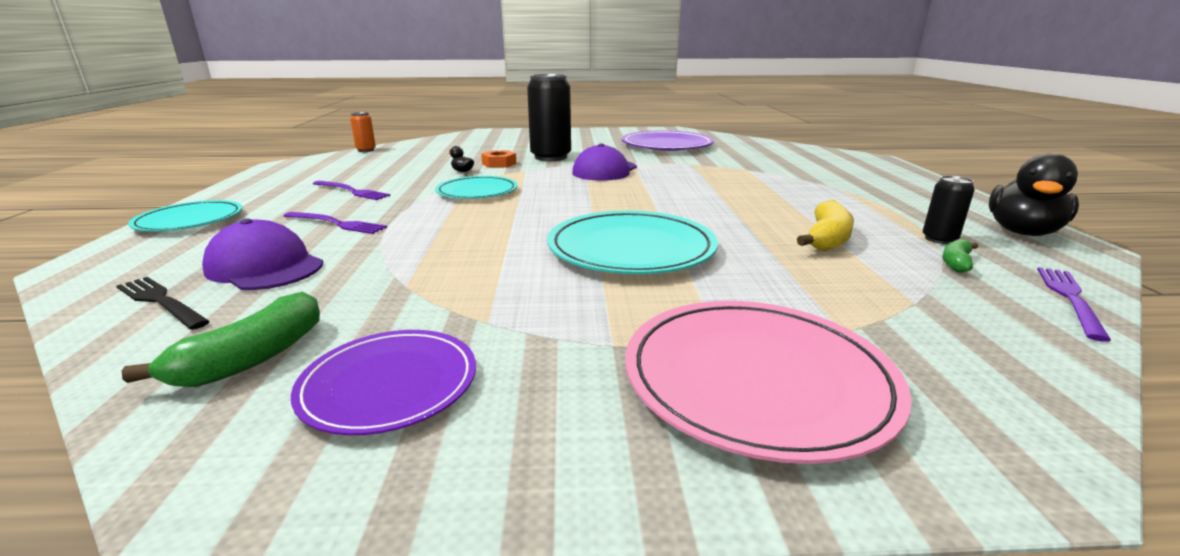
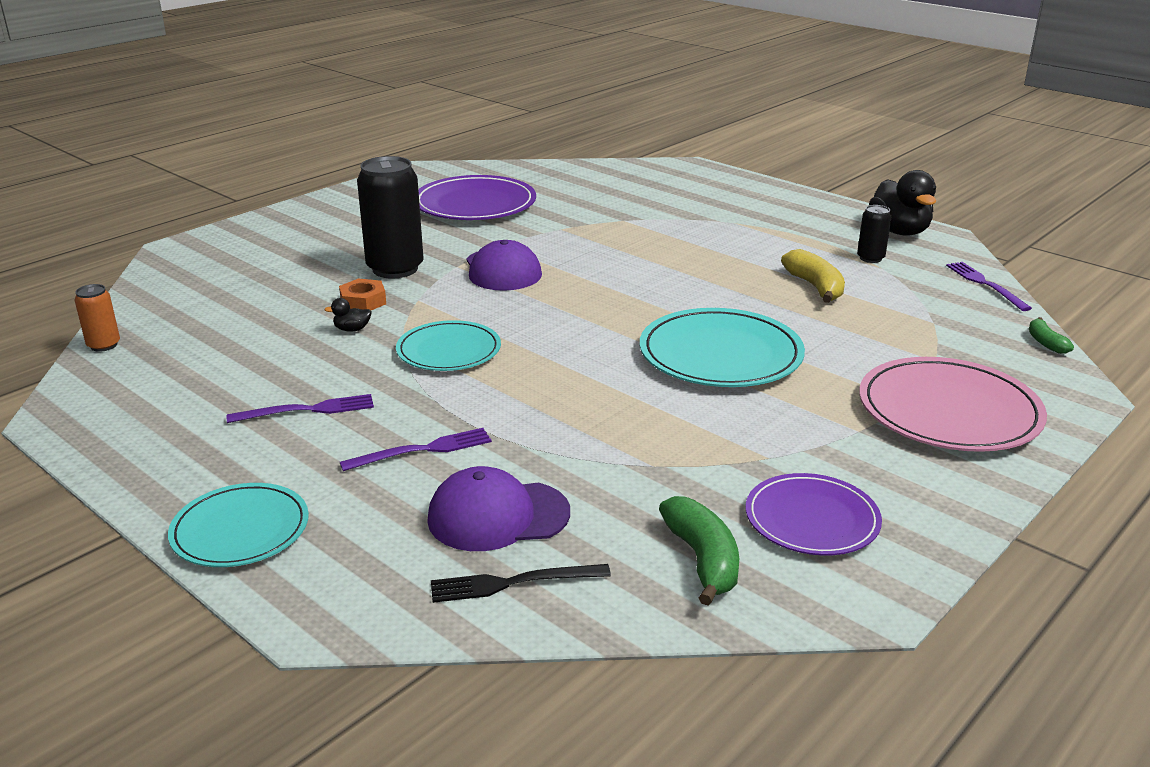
camera: 45 degrees left, 5 degrees up
green banana [942,238,978,273] -> green banana moved to [1029,317,1074,354]

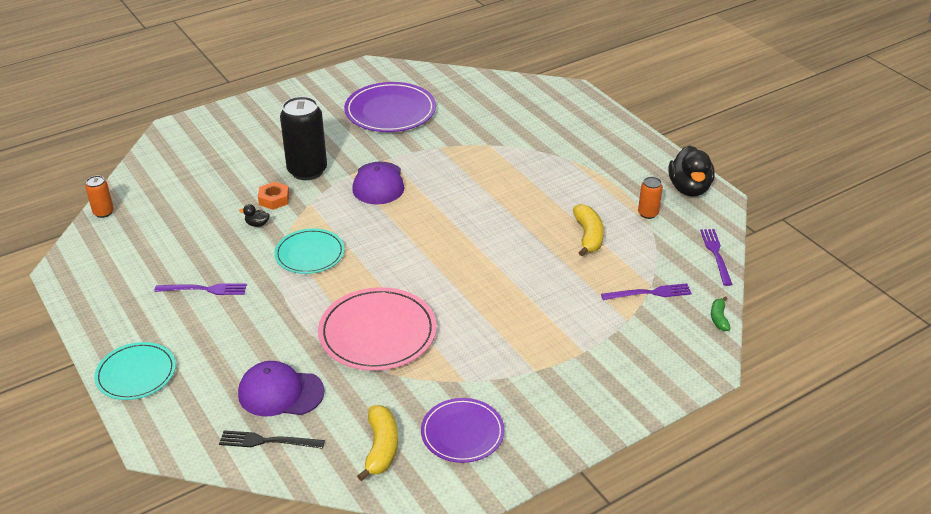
camera: 15 degrees right, 10 degrees up
purple fork [340,428,492,471] -> purple fork moved to [601,283,692,300]
turquoise plate [640,308,805,387] -> none
green banana [659,496,739,605] -> yellow banana [357,405,398,481]
black can [857,205,891,263] -> orange can [638,177,663,219]
pink plate [859,357,1047,452] -> pink plate moved to [318,287,437,371]

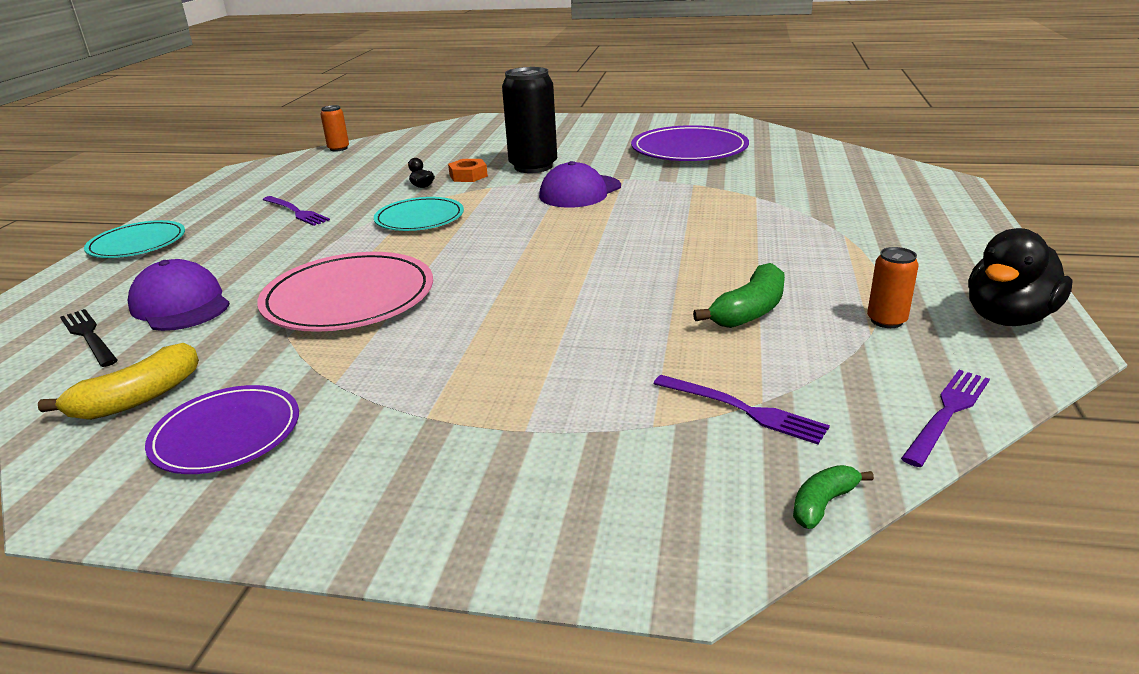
camera: 45 degrees right, 10 degrees down
yellow banana [573,204,604,256] -> green banana [693,263,785,328]

